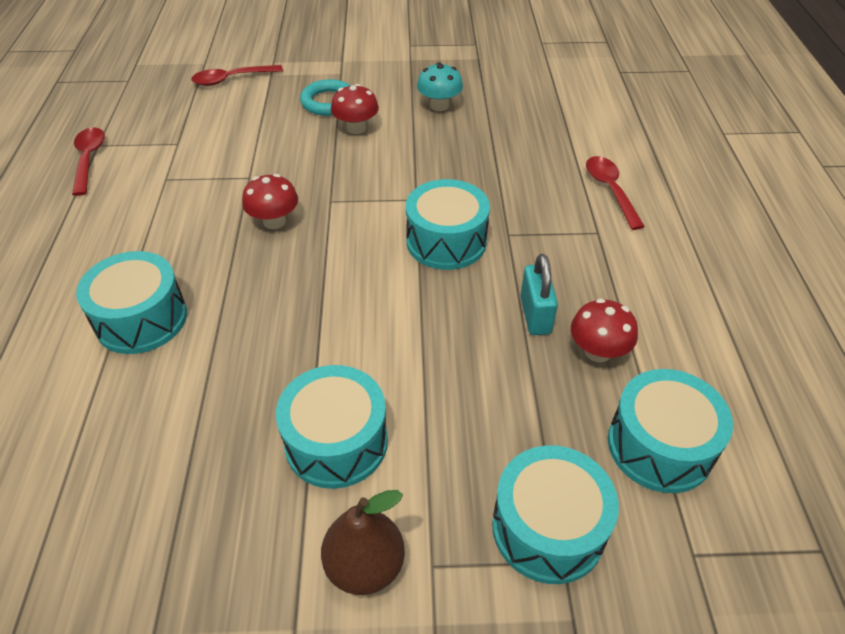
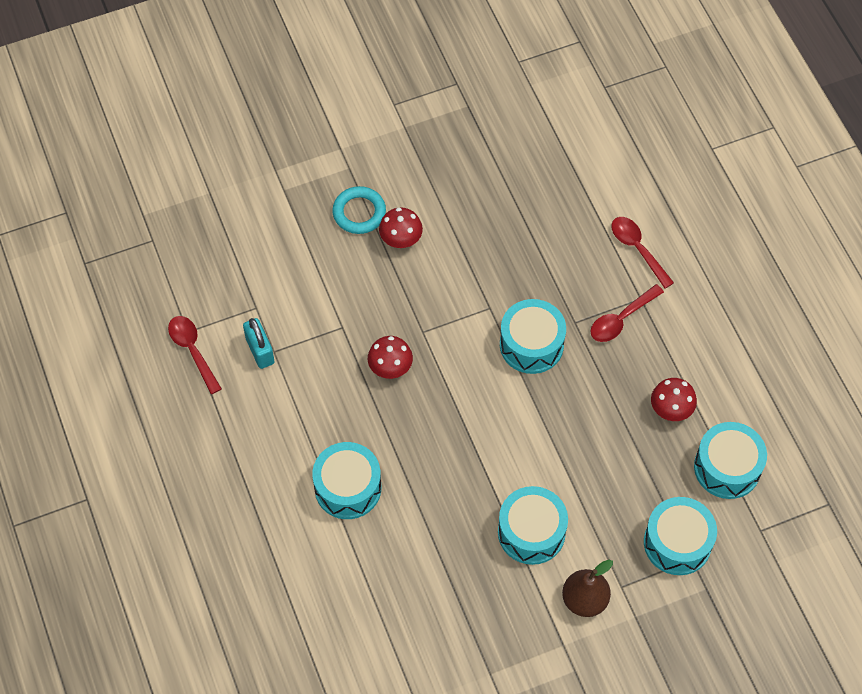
camera: 20 degrees left, 15 degrees up
red spoon [191,65,283,86] -> red spoon moved to [590,284,664,342]
turquoise mushroom [417,62,463,111] -> none
turquoise padlock [520,254,558,335] -> turquoise padlock moved to [243,318,275,369]

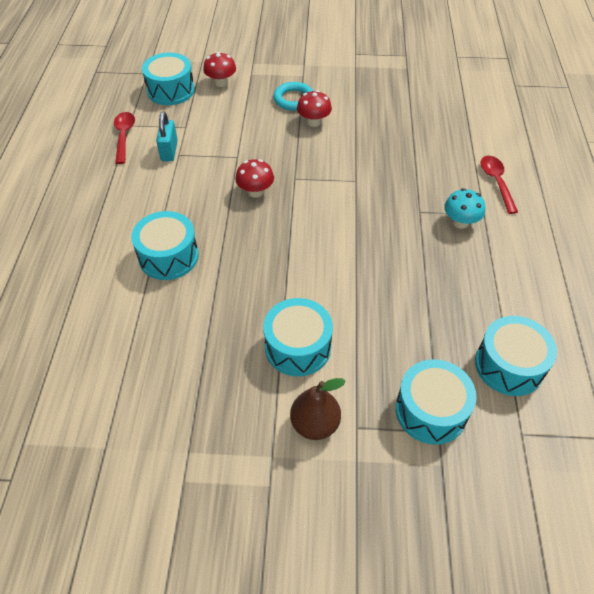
camera: 25 degrees right, 10 degrees down
turquoise drum [500,299,566,374] -> turquoise drum moved to [142,52,195,105]
red spoon [590,284,664,342] -> turquoise mushroom [444,188,485,228]
red mushroom [651,378,697,421] -> red mushroom moved to [203,52,236,87]

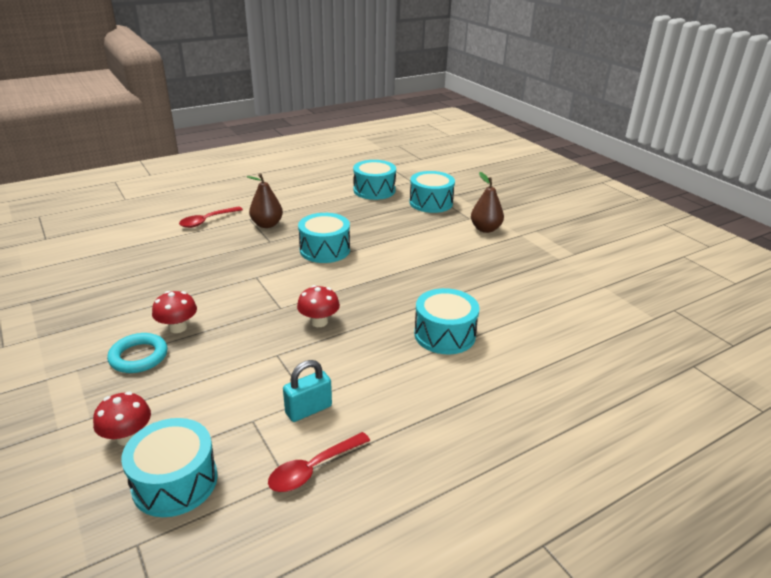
camera: 125 degrees left, 20 degrees down
turquoise drum [263,298,333,376] -> turquoise drum moved to [298,213,350,263]
turquoise mushroom [444,188,485,228] -> brown pear [247,173,283,228]

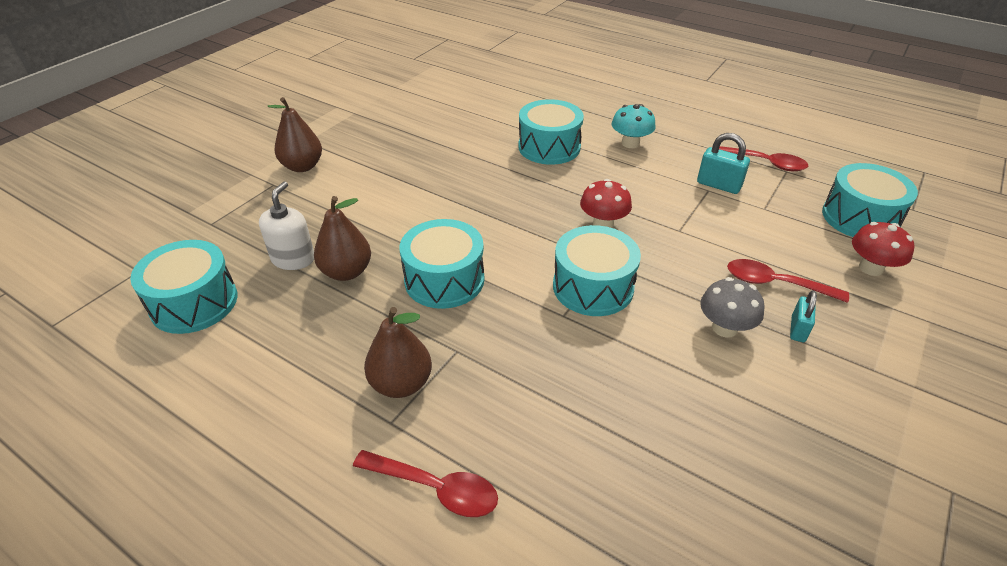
camera: 115 degrees left, 10 degrees up
turquoise ring [107,333,168,373] -> turquoise padlock [790,290,817,342]
red mushroom [152,291,197,333] -> grey mushroom [700,277,765,338]
turquoise drum [409,171,455,213] -> turquoise drum moved to [553,225,641,316]
none -> white soap dispenser [259,181,314,270]
none -> brown pear [314,196,371,281]
none -> turquoise mushroom [612,104,656,148]
none -> red spoon [727,259,849,303]

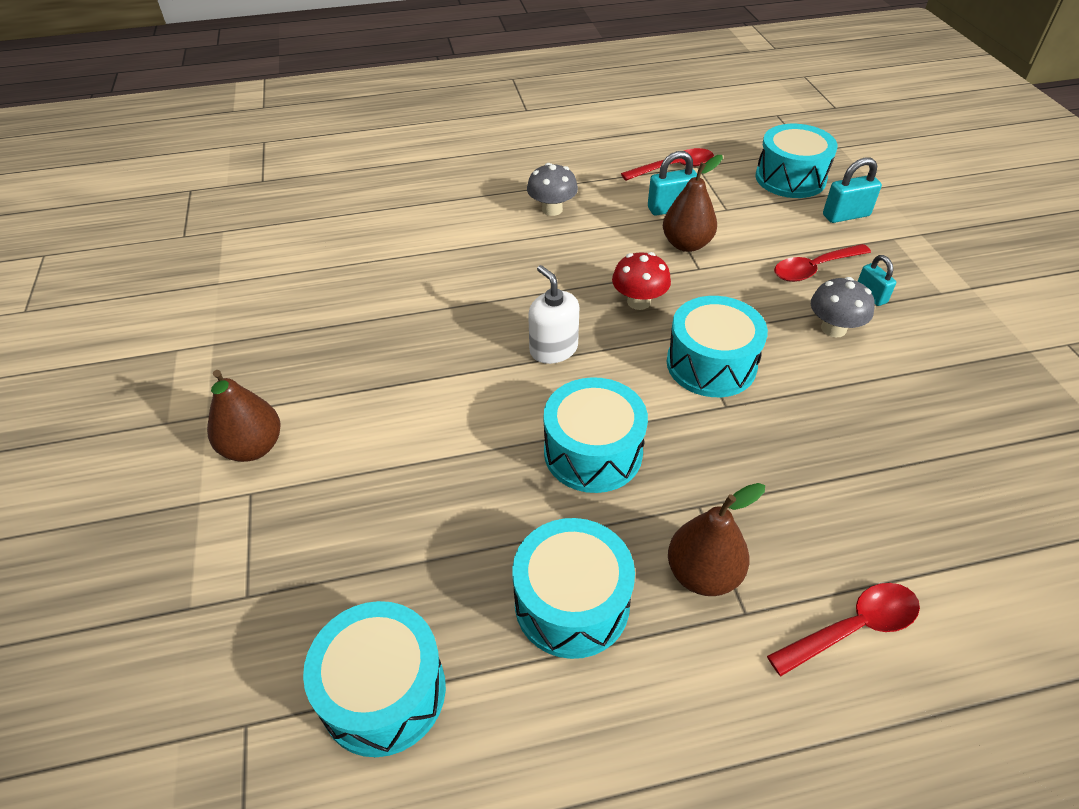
camera: 45 degrees left, 5 degrees up
white soap dispenser [259,181,314,270] -> white soap dispenser moved to [528,265,579,364]
brown pear [314,196,371,281] -> brown pear moved to [663,155,723,252]
turquoise drum [518,99,584,165] -> turquoise drum moved to [512,518,635,659]
turquoise mushroom [612,104,656,148] -> grey mushroom [527,163,578,216]
red mushroom [852,222,915,276] -> turquoise padlock [823,157,882,223]

